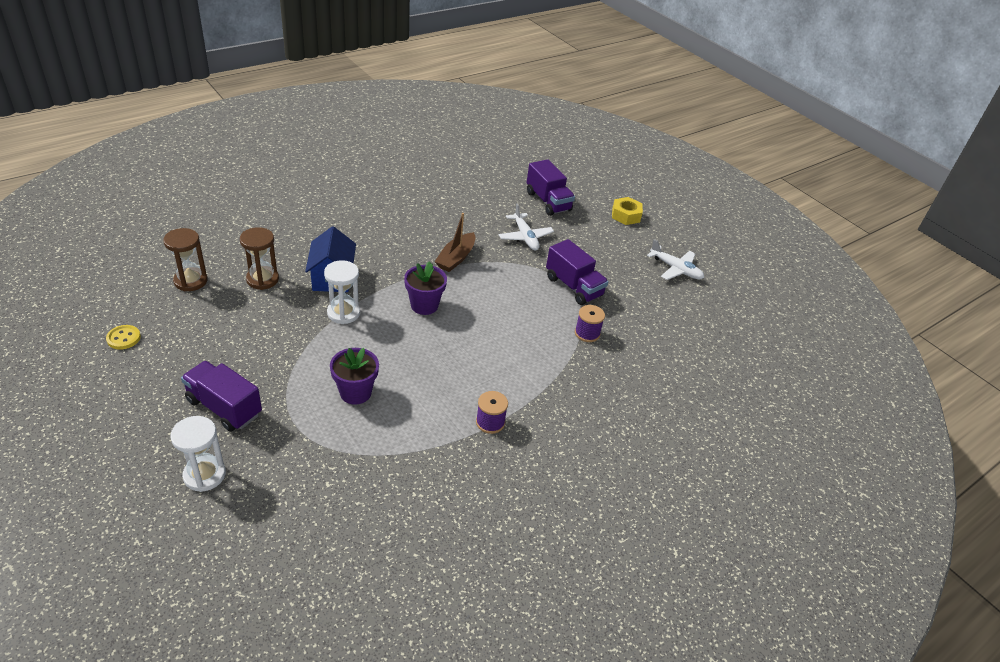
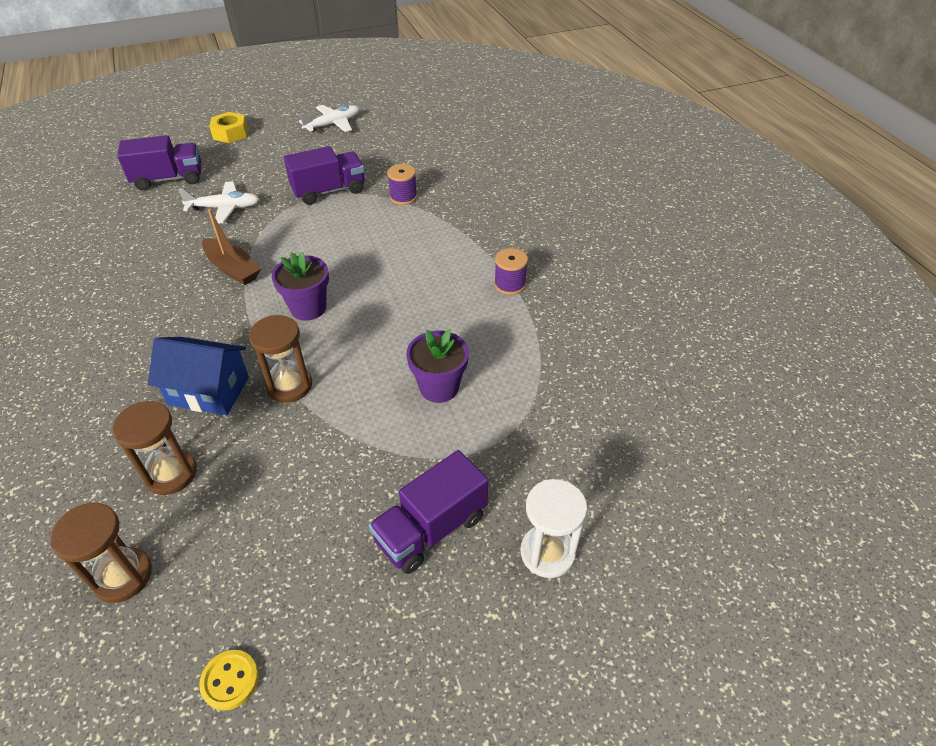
camera: 70 degrees left, 5 degrees up
white hourglass [324,260,360,324] -> brown hourglass [249,315,312,403]

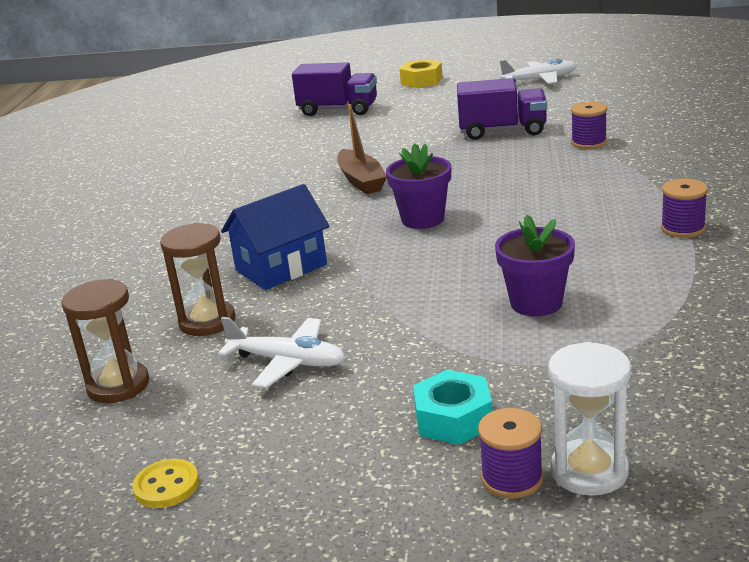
camera: 30 degrees right, 20 degrees down
blue house [148,337,249,416] -> blue house turned 75 degrees counterclockwise [221,184,330,290]
white plane [178,181,260,223] -> white plane moved to [218,317,345,388]
brown hourglass [249,315,312,403] -> none
purple truck [369,450,488,574] -> turquoise nut [413,370,493,445]
none -> purple spool [478,408,544,498]

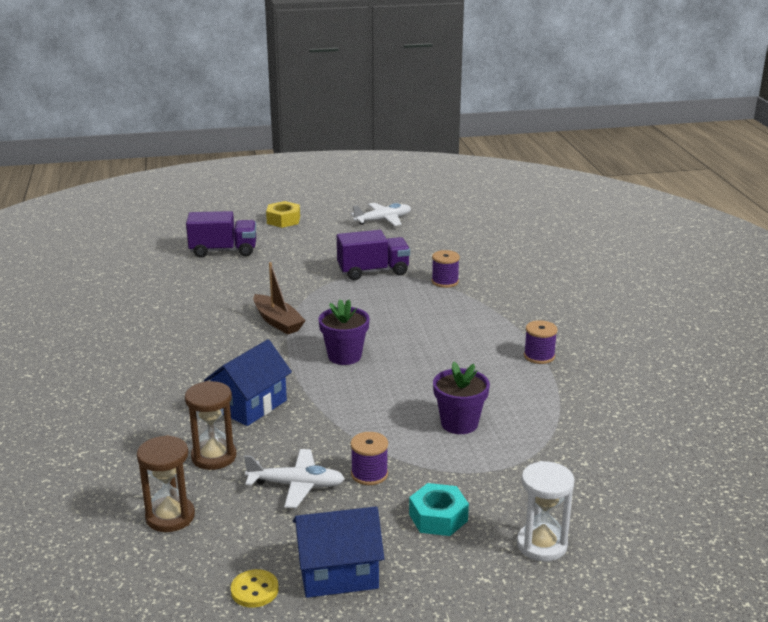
camera: 20 degrees left, 0 degrees up
purple spool [478,408,544,498] -> purple spool moved to [351,432,388,485]
none -> blue house [293,506,384,598]

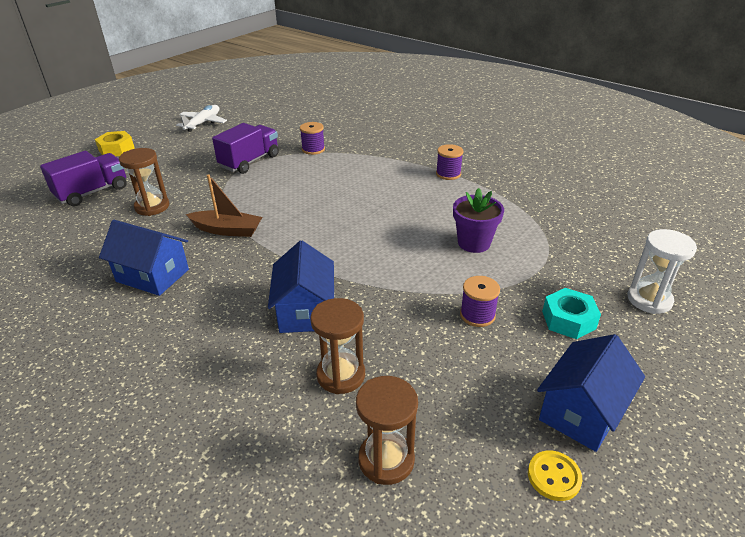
camera: 40 degrees left, 10 degrees up
white plane [244,449,345,508] -> none
purple flower pot [319,299,370,365] -> none
none -> blue house [99,220,189,296]
none -> brown hourglass [119,148,169,216]

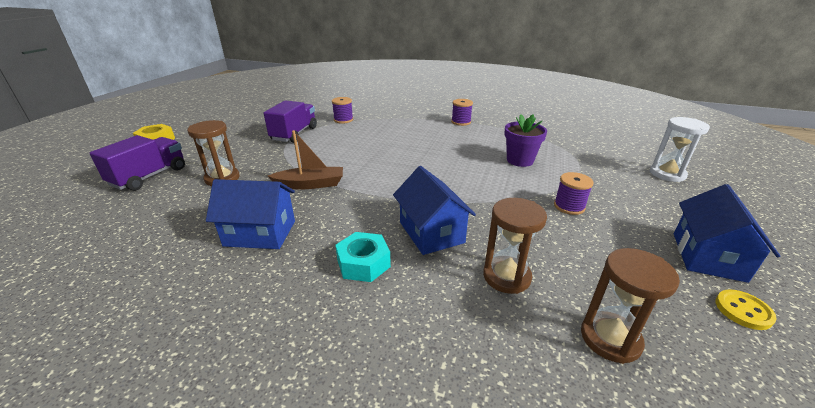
camera: 20 degrees left, 5 degrees down
white plane [176,105,227,132] -> none
turquoise nut [542,288,601,339] -> turquoise nut moved to [335,232,391,282]

